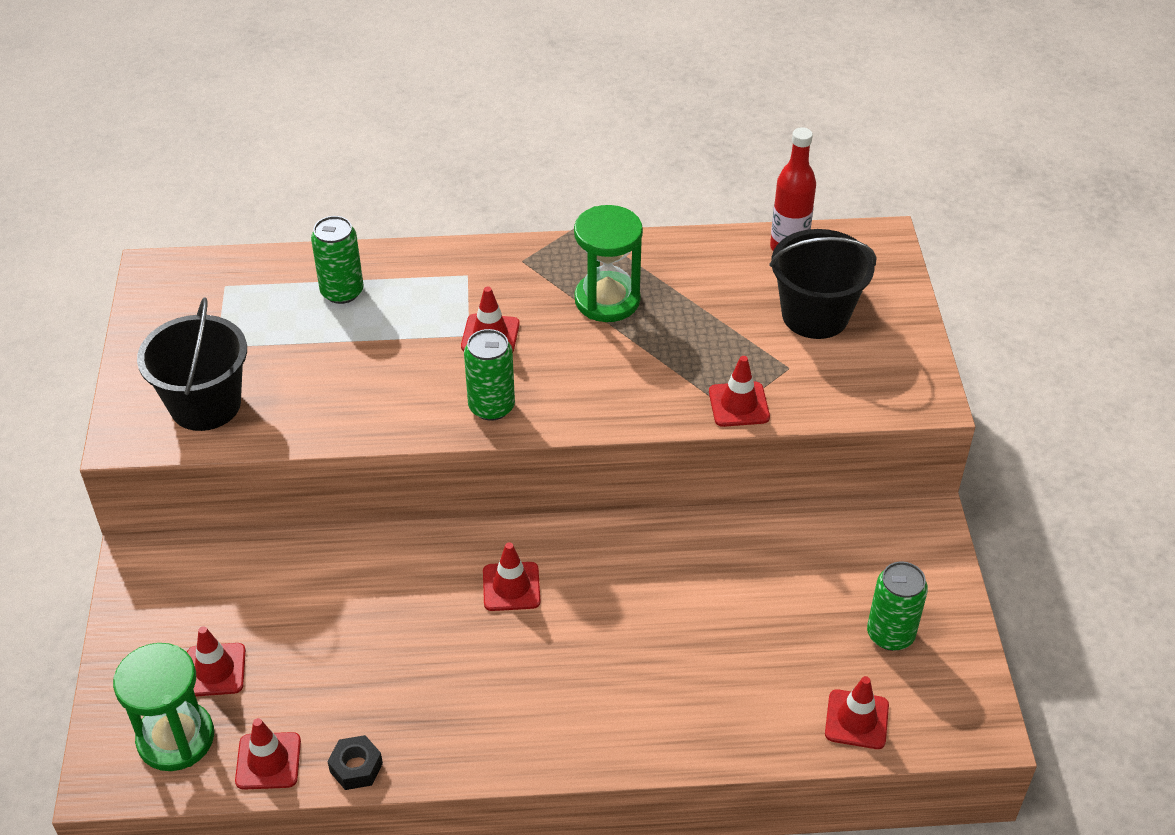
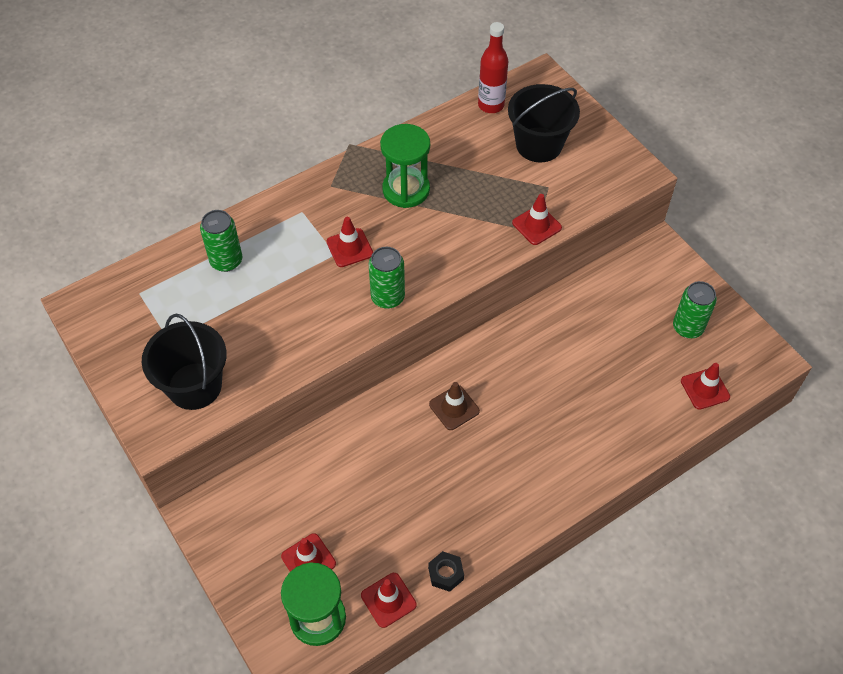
camera: 30 degrees left, 10 degrees up
red traffic cone [483,542,541,611] -> brown traffic cone [429,382,480,430]

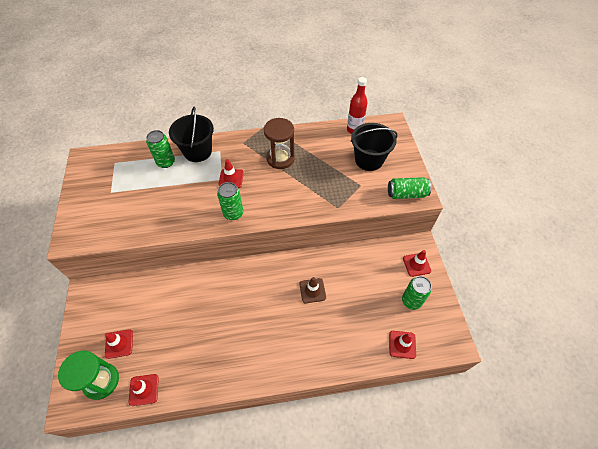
camera: 25 degrees right, 0 degrees up
black bucket [142,314,227,410] -> black bucket moved to [169,107,214,162]
green hourglass [380,124,430,208] -> brown hourglass [264,118,295,169]
black nut [428,551,464,592] -> none
brown traffic cone [429,382,480,430] -> brown traffic cone moved to [300,277,326,303]
red traffic cone [512,194,562,245] -> red traffic cone moved to [403,250,431,277]
none -> green can [388,177,431,199]

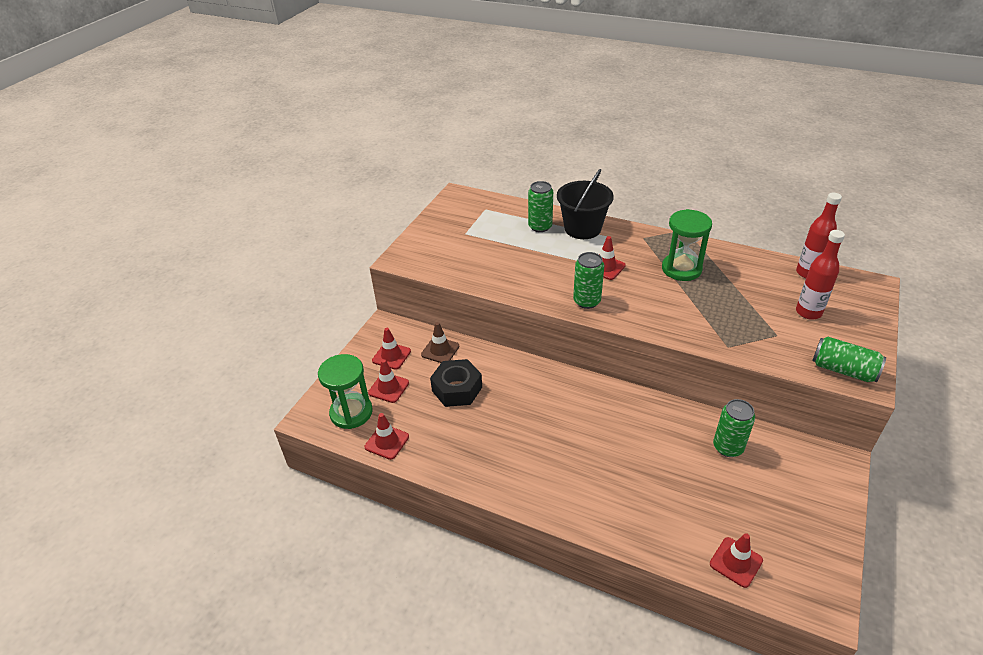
camera: 35 degrees right, 15 degrees down
brown hourglass [264,118,295,169] -> green hourglass [662,209,712,281]
brown traffic cone [300,277,326,303] -> brown traffic cone moved to [421,322,460,363]
black bucket [351,123,398,171] -> red bottle [796,230,845,320]
green can [402,276,432,310] -> green can moved to [713,399,755,457]
red traffic cone [403,250,431,277] -> red traffic cone moved to [372,328,411,370]
none -> black nut [430,359,482,407]

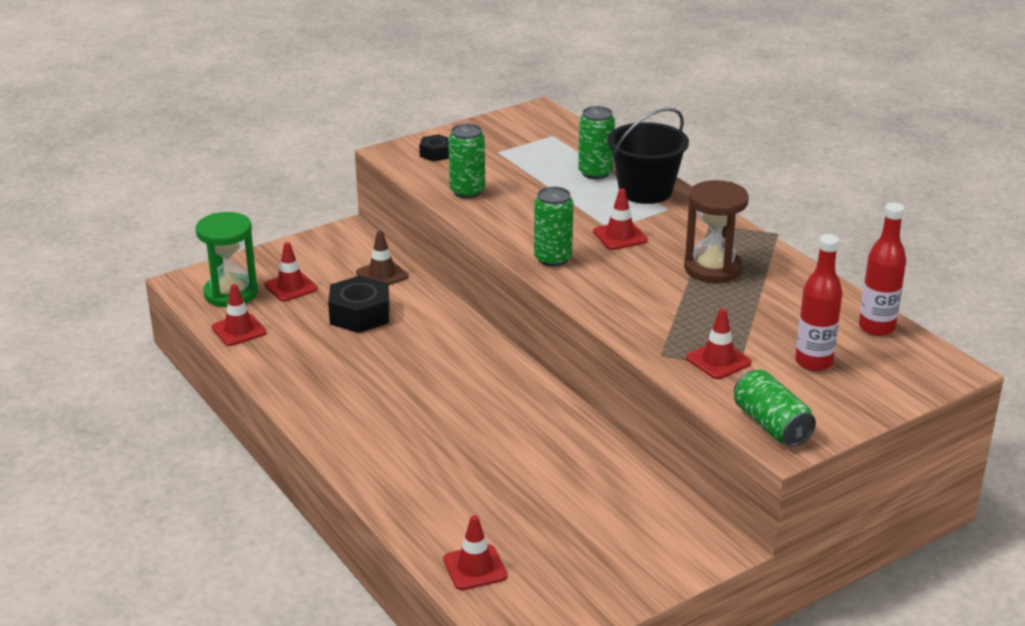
camera: 30 degrees right, 10 degrees down
red traffic cone [372,328,411,370] -> red traffic cone moved to [686,308,752,379]
green hourglass [662,209,712,281] -> brown hourglass [684,180,749,283]
green can [713,399,755,457] -> green can moved to [448,124,485,198]
none -> black nut [419,134,449,162]

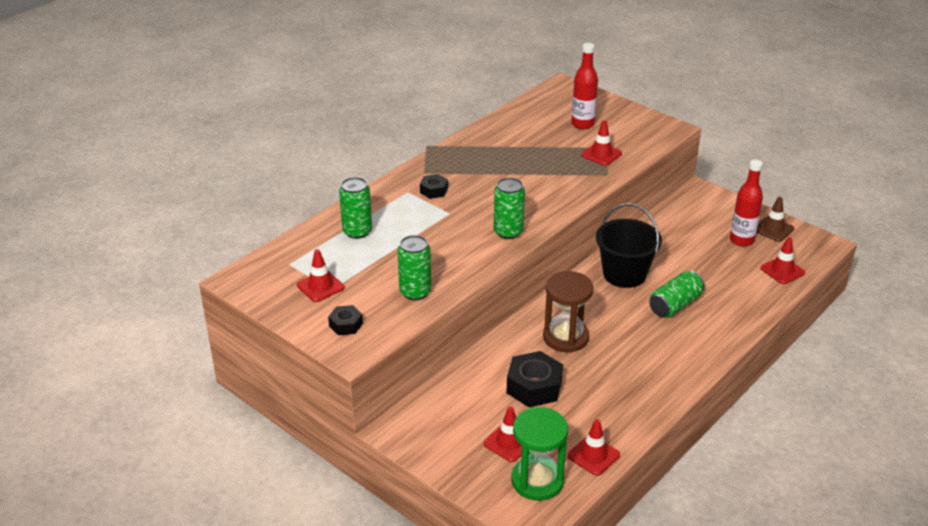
camera: 105 degrees left, 5 degrees up
brown traffic cone [356,230,408,285] -> brown traffic cone moved to [756,197,794,242]
red traffic cone [593,188,648,250] -> red traffic cone moved to [297,249,345,302]
black bucket [608,107,689,204] -> black bucket moved to [596,203,662,288]
brown hourglass [684,180,749,283] -> brown hourglass moved to [543,271,593,353]
green can [734,369,816,447] -> green can moved to [649,271,705,318]
red bottle [859,202,906,336] -> red bottle moved to [730,159,763,247]
none -> black nut [420,174,448,199]

